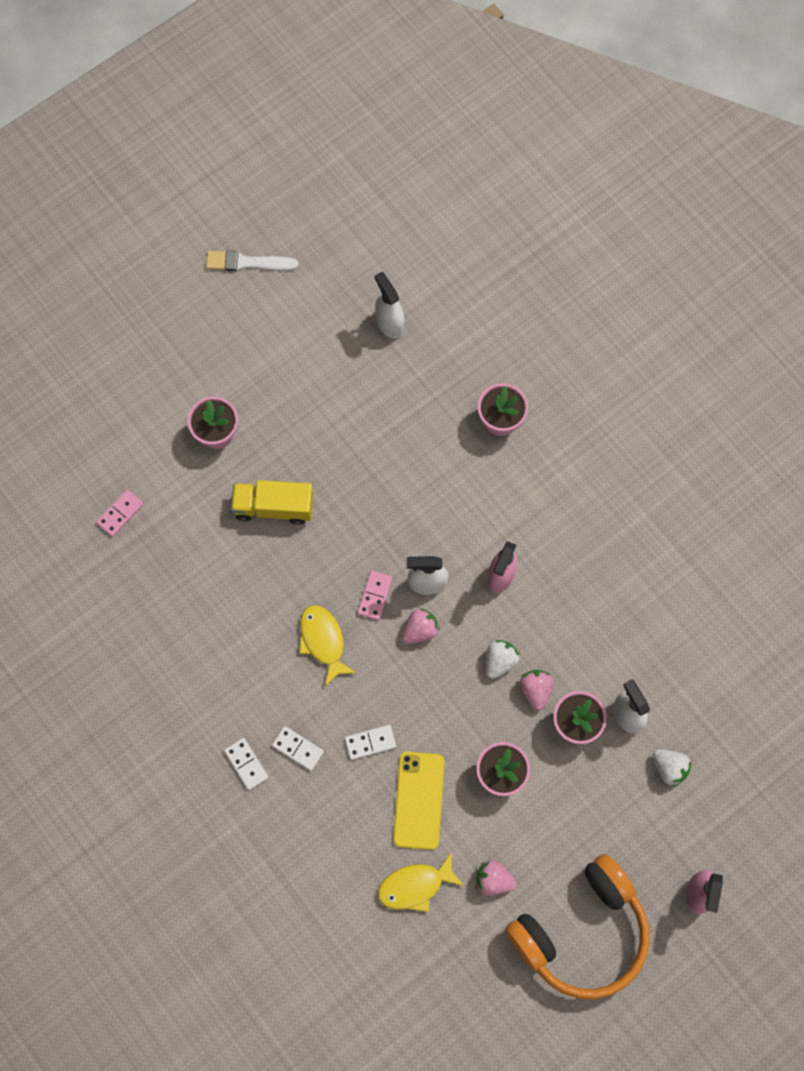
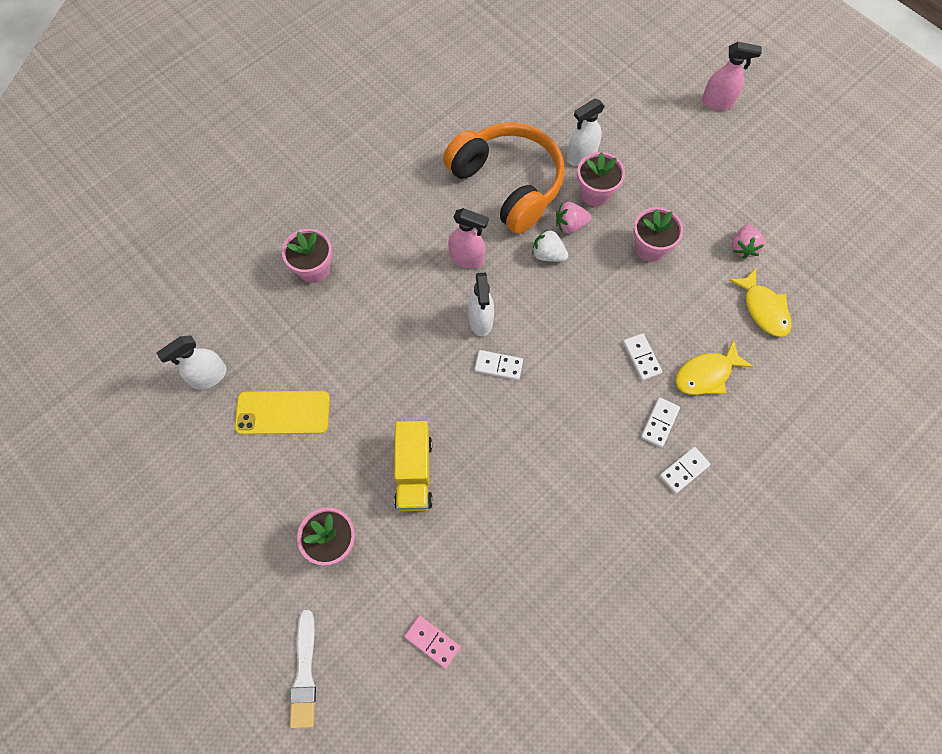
camera: 95 degrees left, 5 degrees down
white brush [206,251,298,271] -> white brush moved to [290,610,316,728]
yellow fish [299,605,357,686] -> yellow fish moved to [675,339,753,395]
pink domino [357,571,393,620] -> white domino [475,350,523,380]
yellow phone [393,752,444,850] -> yellow phone moved to [235,391,330,435]
pink strawberry [402,608,440,644] -> none
orange headphones [505,854,649,999] -> orange headphones moved to [443,122,565,234]
white strawberry [653,749,691,787] -> none

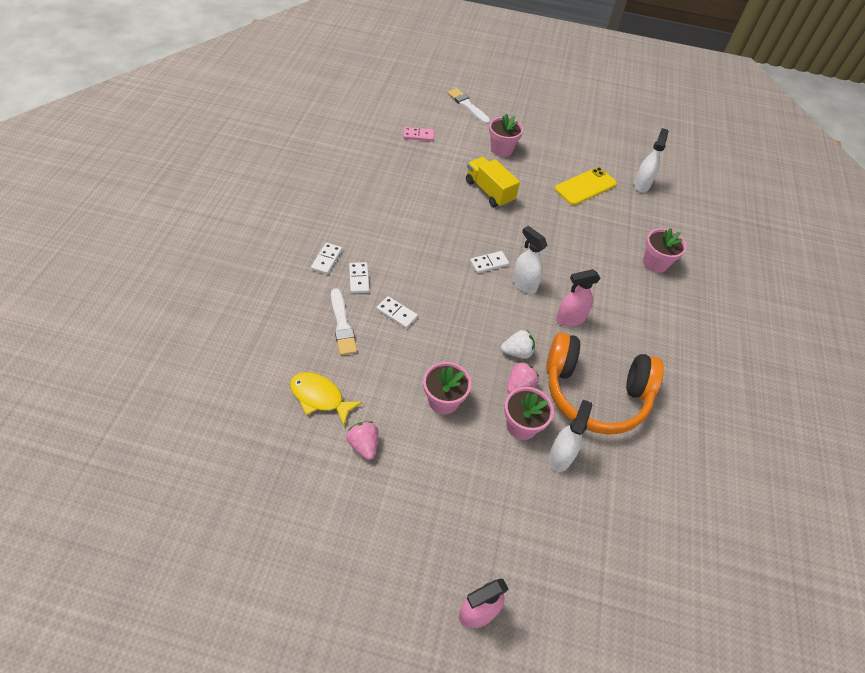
camera: 140 degrees right, 15 degrees down
yellow fish [675,339,753,395] -> white brush [331,288,357,355]

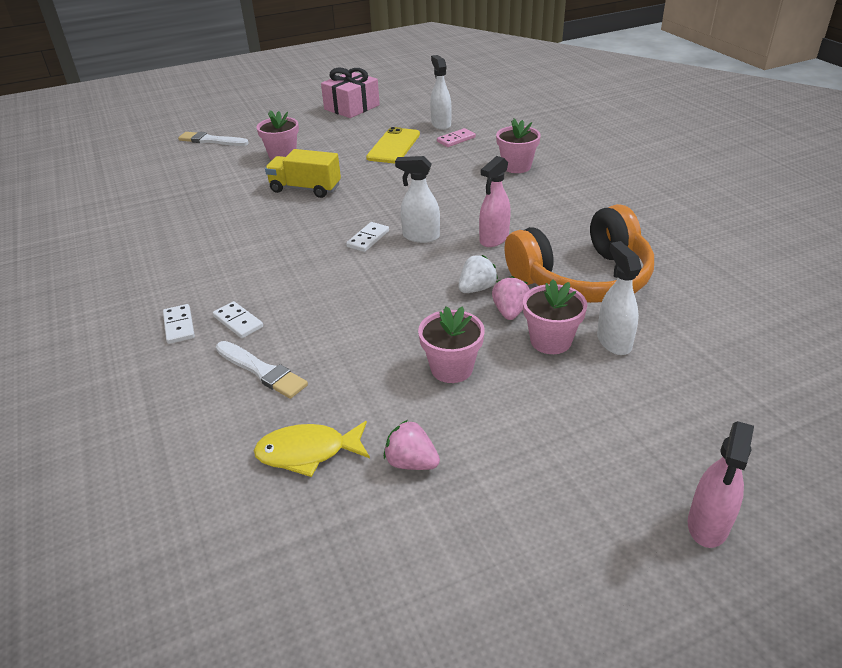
camera: 30 degrees left, 15 degrees down
white domino [376,296,418,328] -> none
pink domino [403,127,434,141] -> pink domino moved to [437,128,476,147]
none -> pink gift [321,68,380,118]

